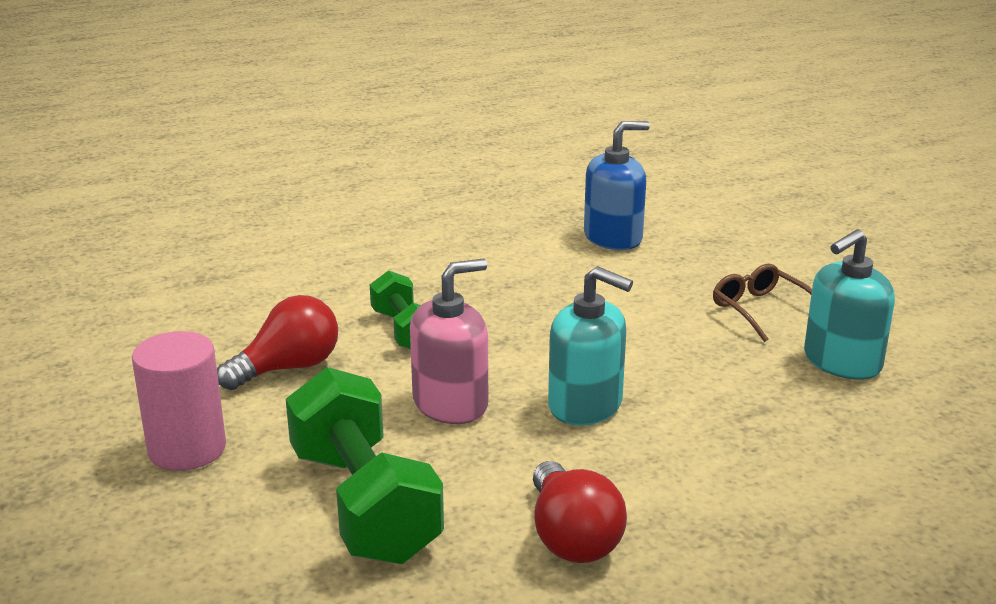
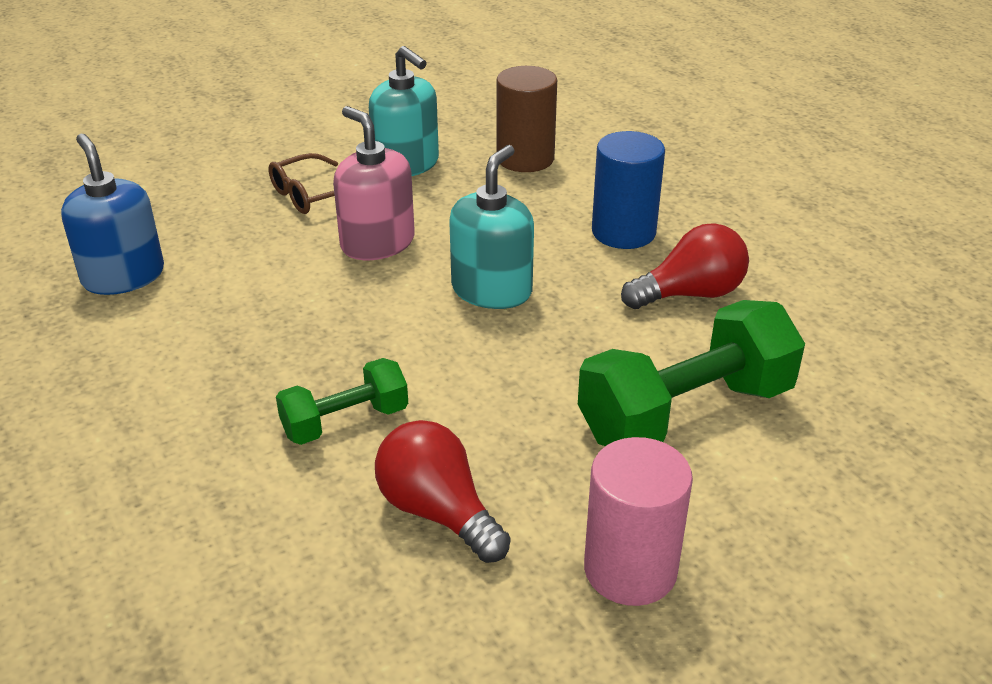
camera: 95 degrees left, 10 degrees up
pink soap dispenser [410,259,488,424] -> pink soap dispenser moved to [333,106,415,260]
none -> brown cylinder [496,66,557,172]
none -> blue cylinder [592,131,665,249]

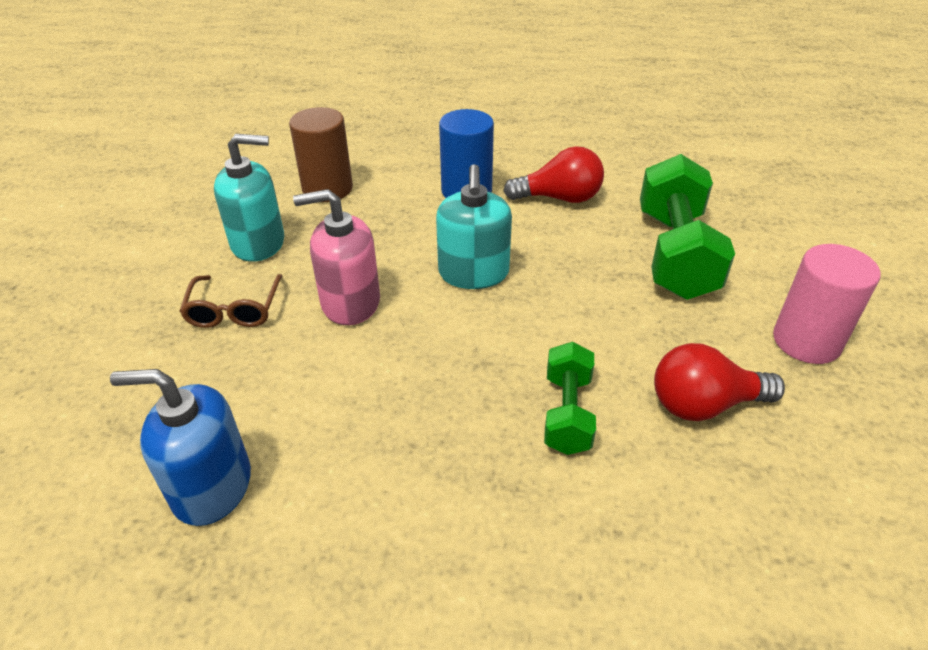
camera: 55 degrees left, 5 degrees up
turquoise soap dispenser [449,145,534,309] -> turquoise soap dispenser turned 150 degrees counterclockwise [436,164,512,289]
red light bulb [621,223,749,309] -> red light bulb turned 75 degrees clockwise [503,146,604,203]

